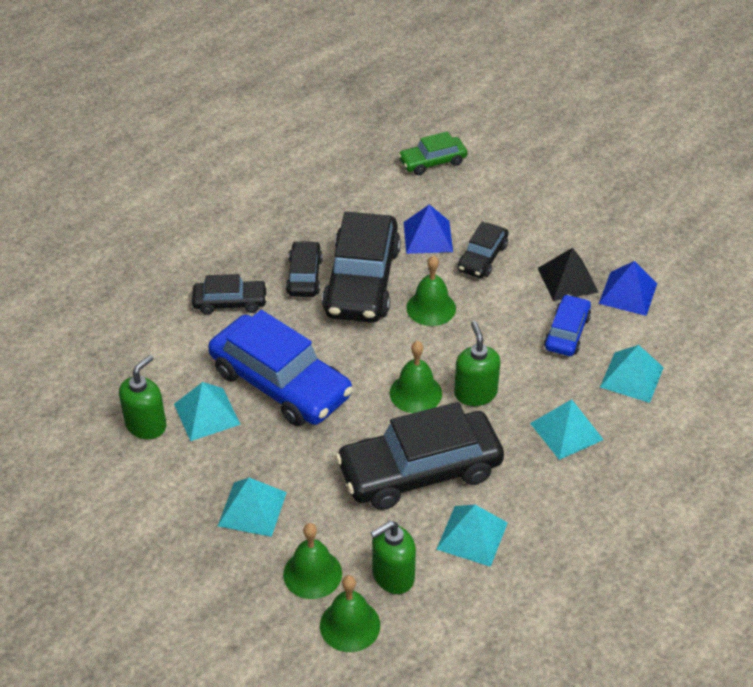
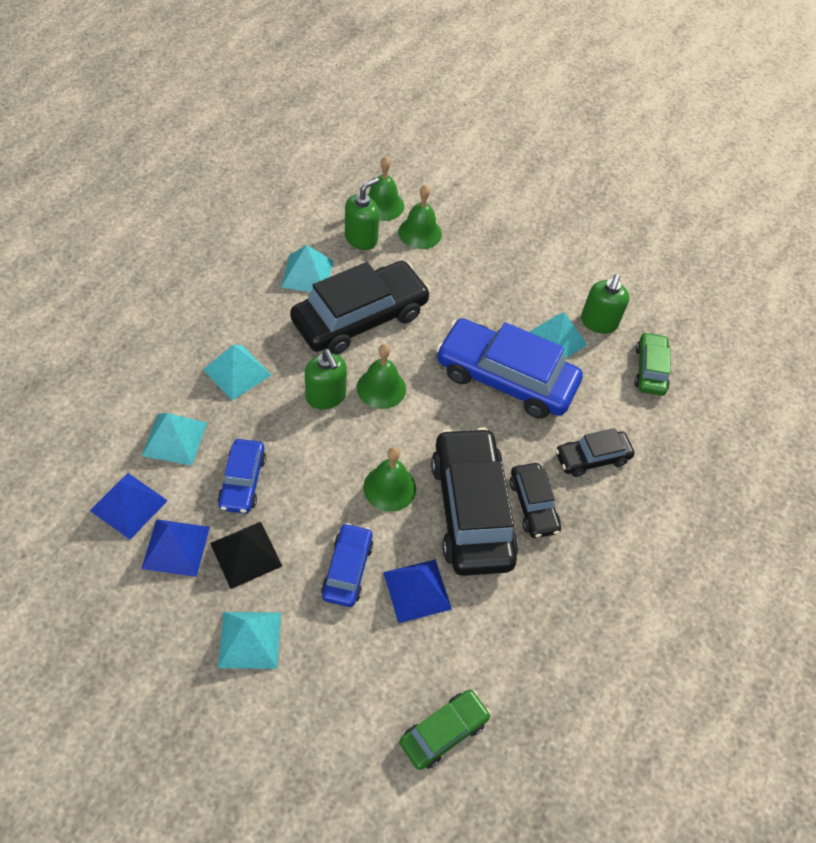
camera: 160 degrees right, 10 degrees up
turquoise pyramid [218,478,287,537] -> turquoise pyramid moved to [218,612,281,669]
black car [458,222,509,278] -> blue car [321,523,374,607]
none -> blue pyramid [90,473,168,540]
none -> green car [634,332,671,396]

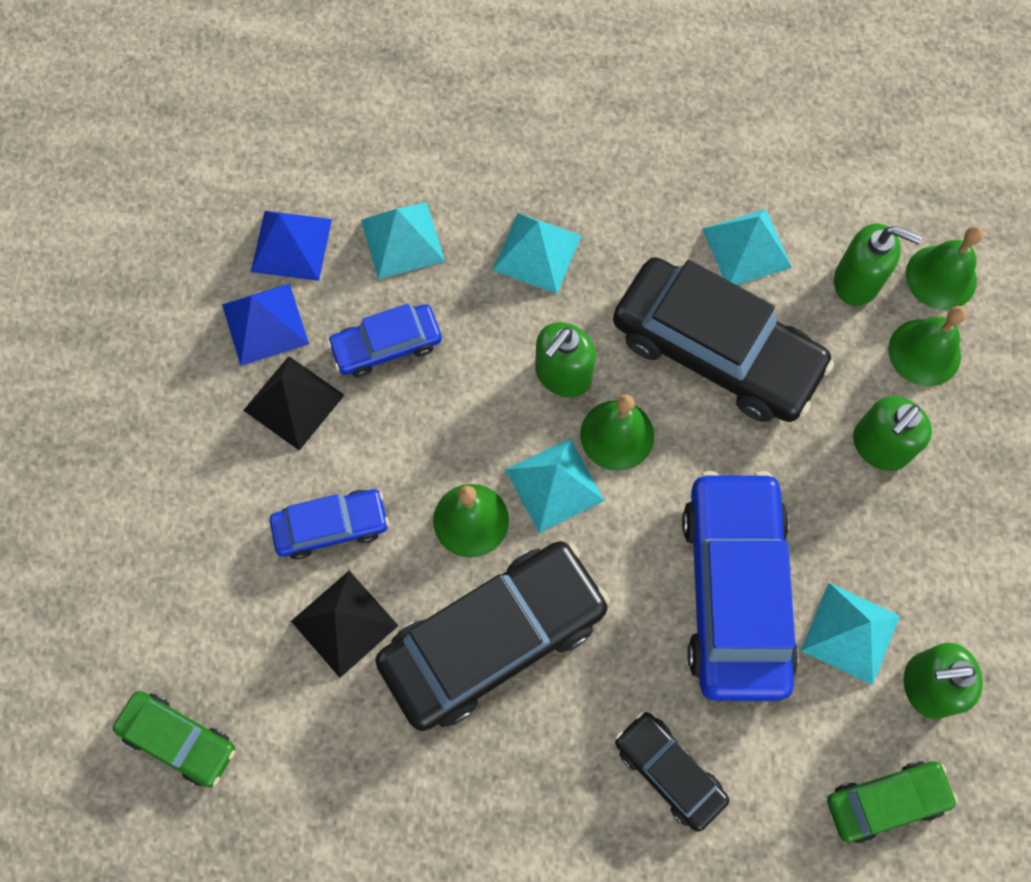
camera: 70 degrees right, 15 degrees up
turquoise pyramid [218,612,281,669] -> turquoise pyramid moved to [505,438,605,533]
blue pyramid [383,559,452,623] -> black pyramid [291,571,399,678]
black car [510,463,561,538] -> none
none -> green soap dispenser [853,396,932,471]

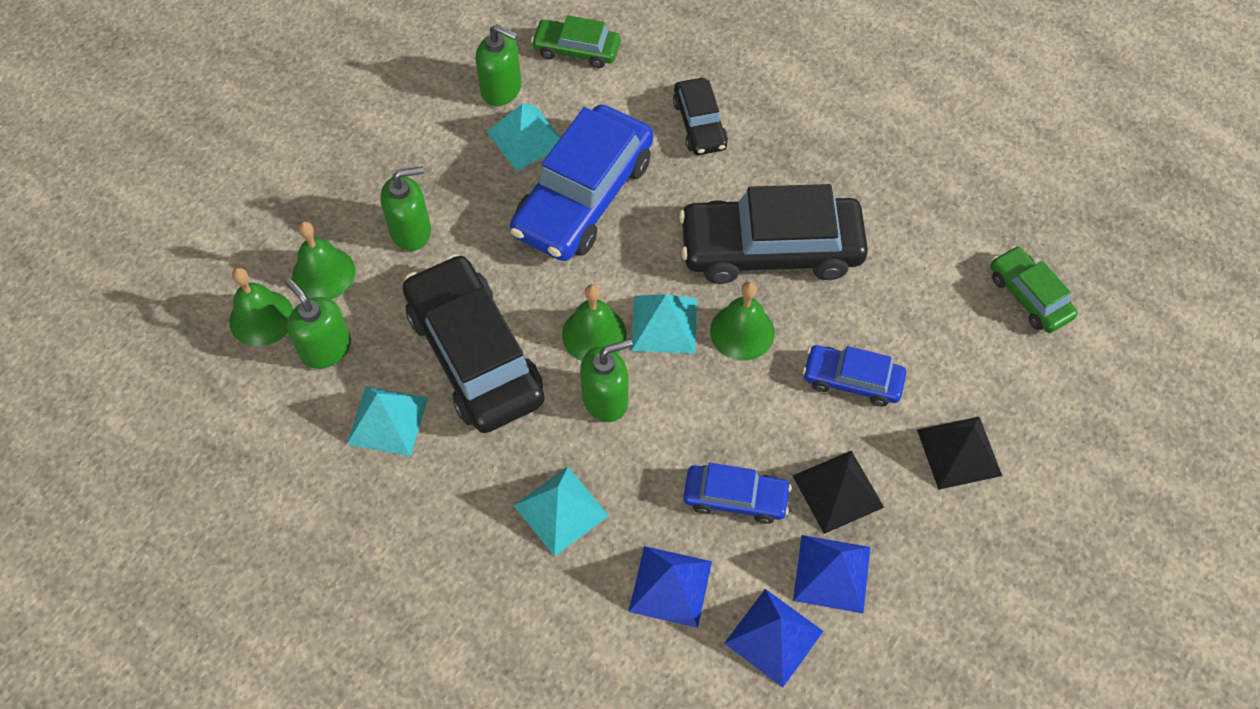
camera: 150 degrees left, 10 degrees down
black pyramid [291,571,399,678] -> black pyramid moved to [917,417,1002,490]
turquoise pyramid [361,202,445,279] -> blue pyramid [628,546,712,628]

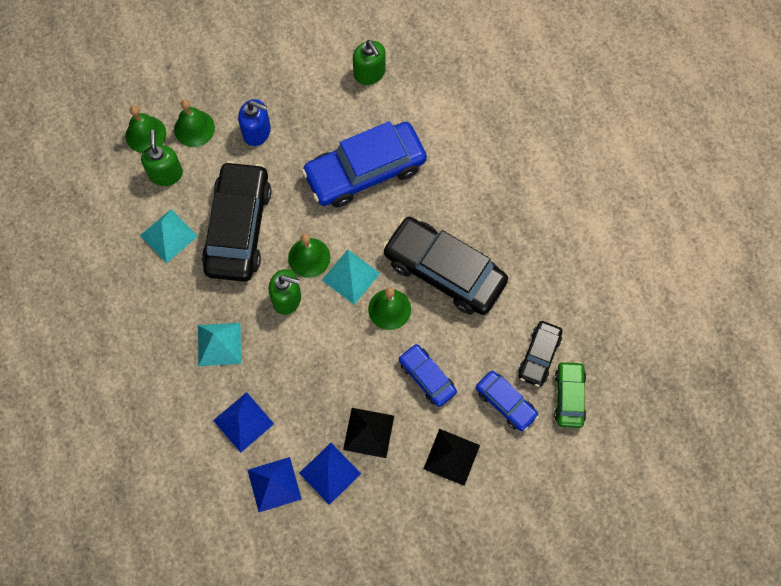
camera: 35 degrees right, 10 degrees up
green soap dispenser [380,166,431,251] -> blue soap dispenser [238,99,271,146]
turquoise pyramid [487,103,561,171] -> none
green car [531,15,621,68] -> none
black car [673,78,728,155] -> black car moved to [518,321,563,387]
blue car [683,463,791,524] -> blue car moved to [476,371,539,431]

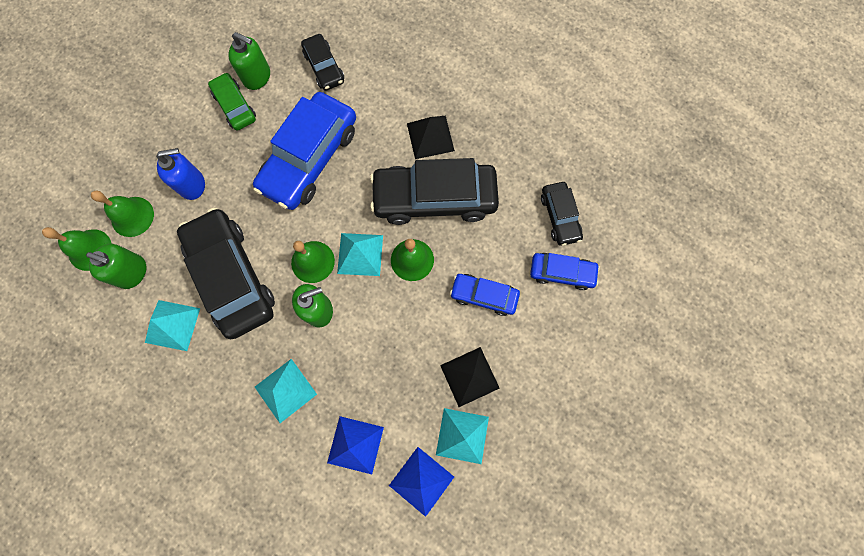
camera: 35 degrees left, 5 degrees up
green soap dispenser [141,130,183,186] -> green soap dispenser turned 150 degrees clockwise [86,244,146,289]
blue pyramid [299,443,361,505] -> turquoise pyramid [436,408,489,464]
black pyramid [423,429,480,486] -> black pyramid moved to [407,116,455,159]
green car [554,361,586,428] -> green car moved to [208,72,256,131]
none -> black car [301,34,344,91]

